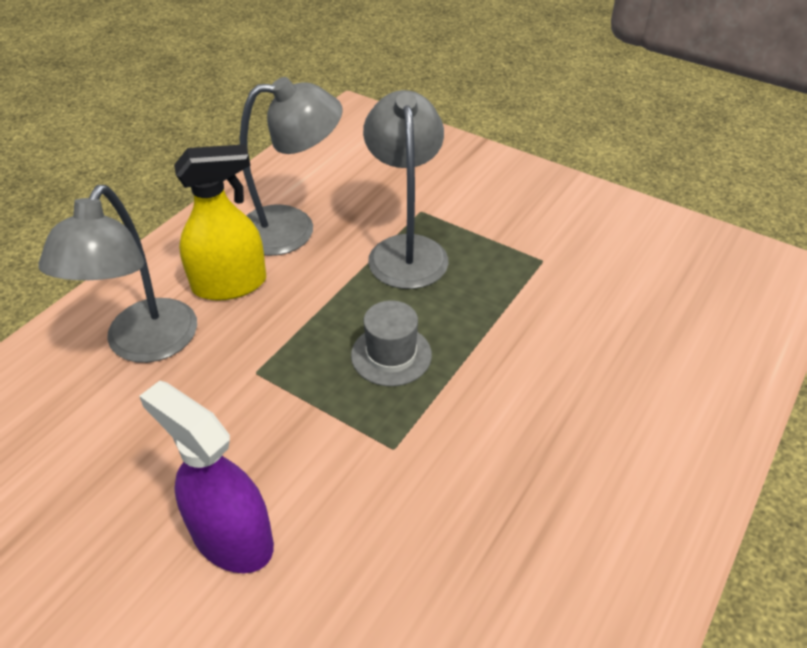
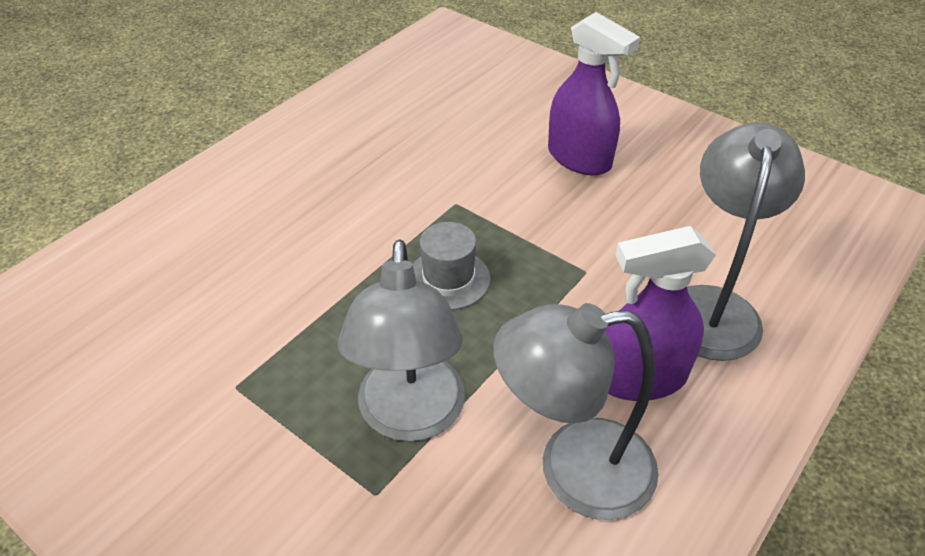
camera: 175 degrees left, 0 degrees up
yellow spray bottle [174,144,266,301] -> purple spray bottle [605,226,716,401]

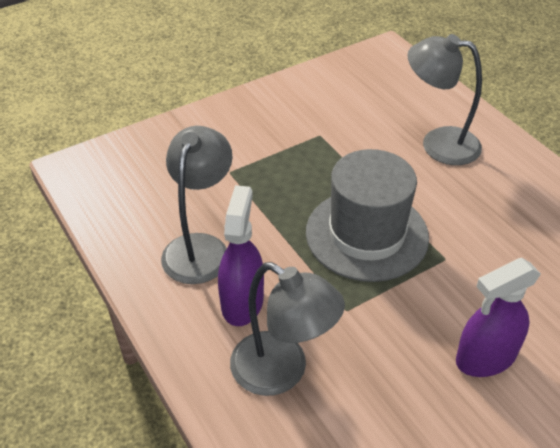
camera: 110 degrees right, 0 degrees up
grey lamp [338,239,465,442] -> grey lamp moved to [407,34,482,165]
grey hat [413,222,491,310] -> grey hat [306,149,429,282], size x2.10

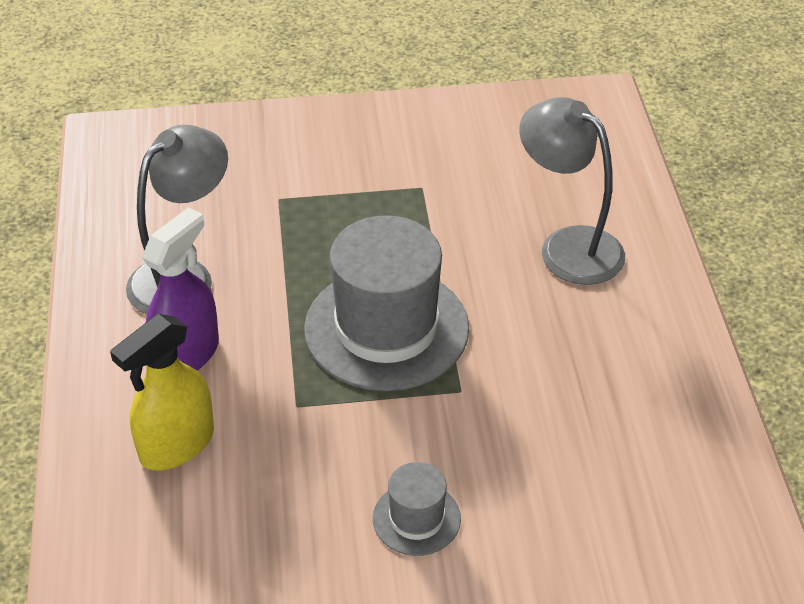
camera: 25 degrees right, 0 degrees up
grey lamp [230,262,345,396] -> yellow spray bottle [110,314,214,470]
purple spray bottle [456,258,541,377] -> grey hat [373,462,461,556]

